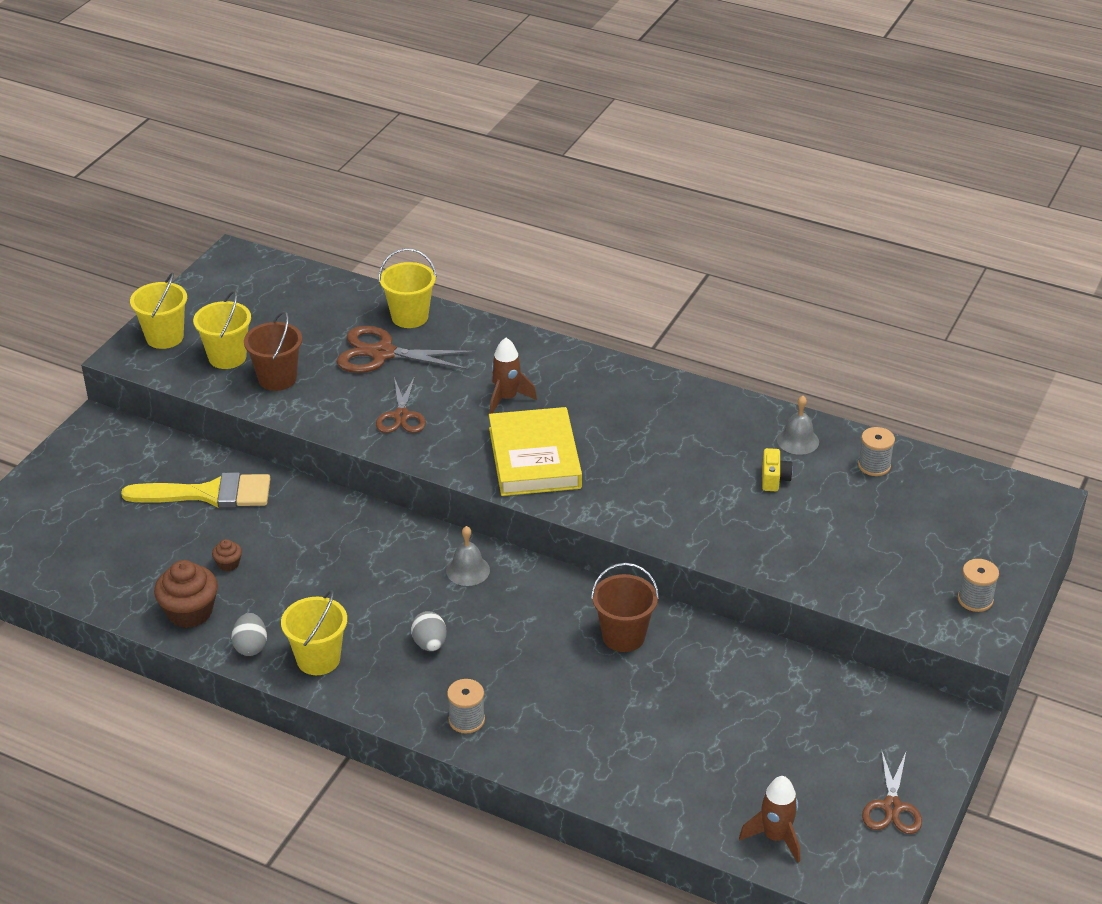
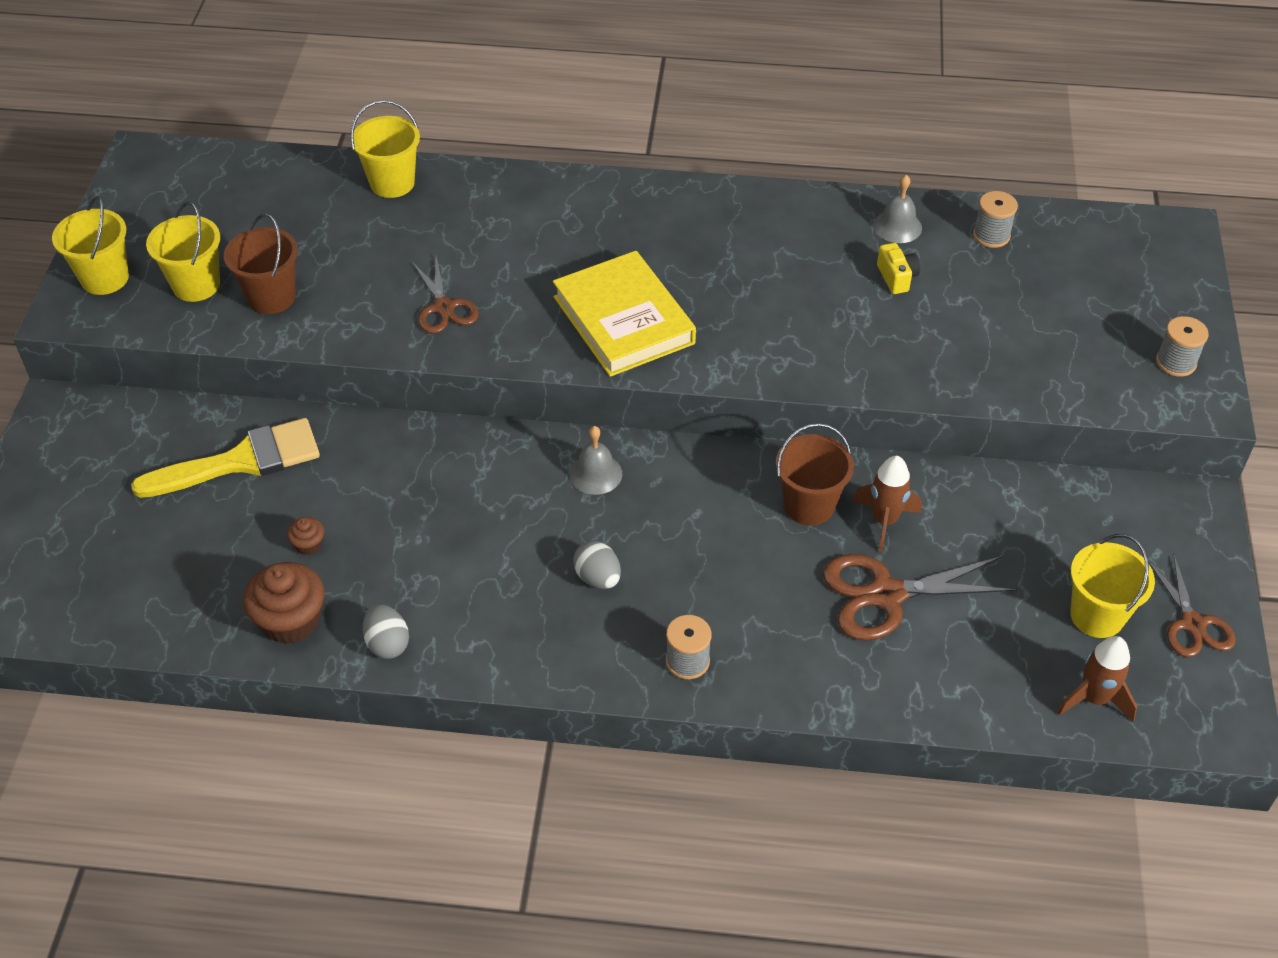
camera: 20 degrees left, 10 degrees up
yellow bucket [281,590,347,675] -> yellow bucket moved to [1070,534,1155,638]
brown scissors [336,326,476,373] -> brown scissors moved to [823,554,1018,641]
brown rocket [490,338,537,414] -> brown rocket moved to [852,456,922,552]

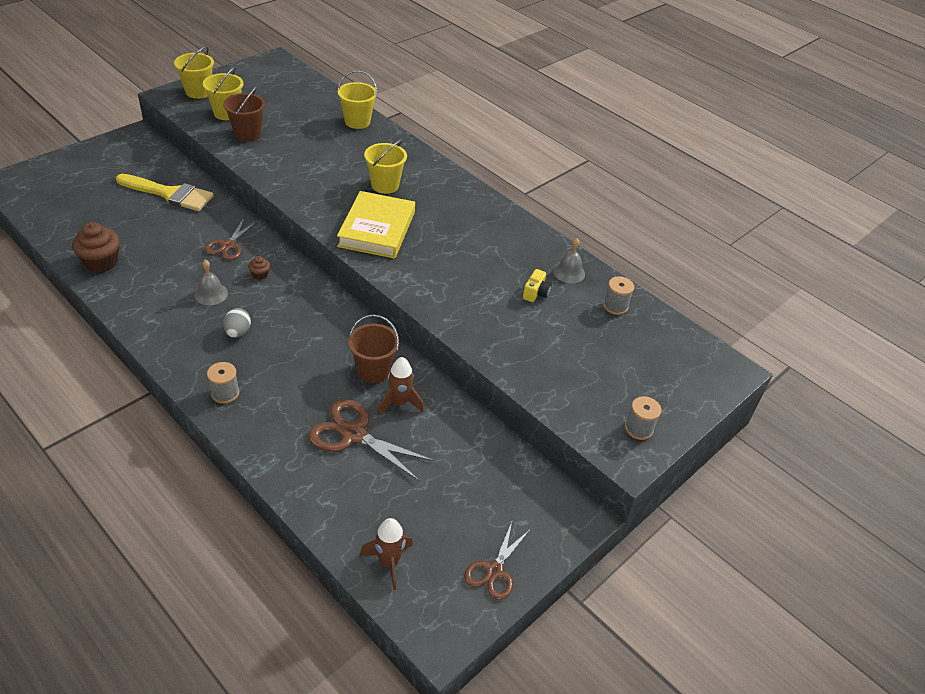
camera: 35 degrees right, 5 degrees down
brown cupcake [287,517,324,555] -> brown cupcake moved to [248,256,270,280]
grey egg [363,604,409,659] -> none
brown scissors [412,257,479,334] -> brown scissors moved to [205,218,258,260]
grey bell [570,426,622,495] -> grey bell moved to [194,260,228,305]
yellow bucket [1070,534,1155,638] -> yellow bucket moved to [364,139,407,194]

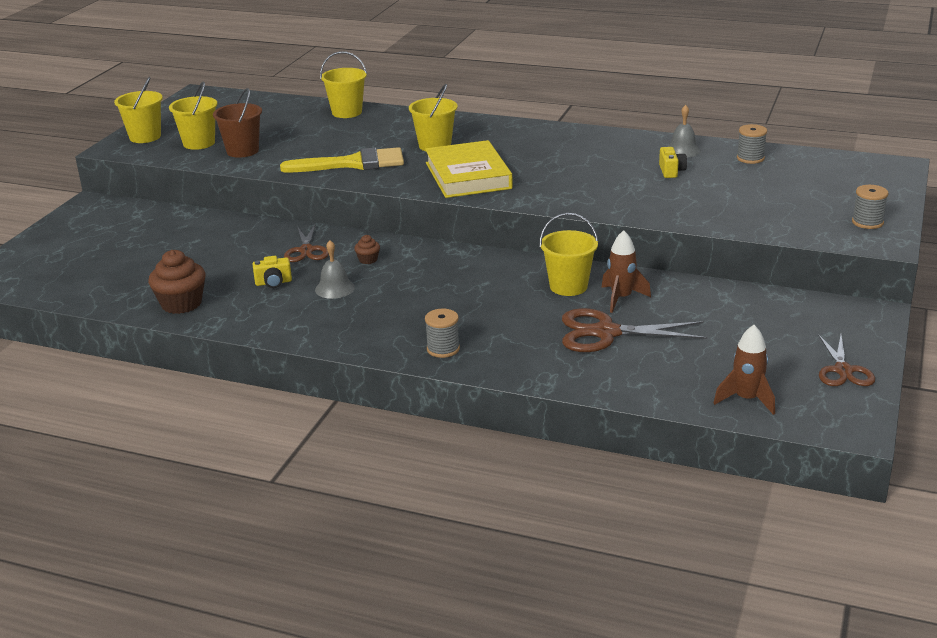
camera: 20 degrees left, 15 degrees down
yellow brush [116,174,214,211] -> yellow brush moved to [280,147,404,172]
grey egg [223,308,251,338] -> none
brown bucket [348,314,399,383] -> yellow bucket [539,213,598,296]
none -> yellow camera [252,256,292,288]

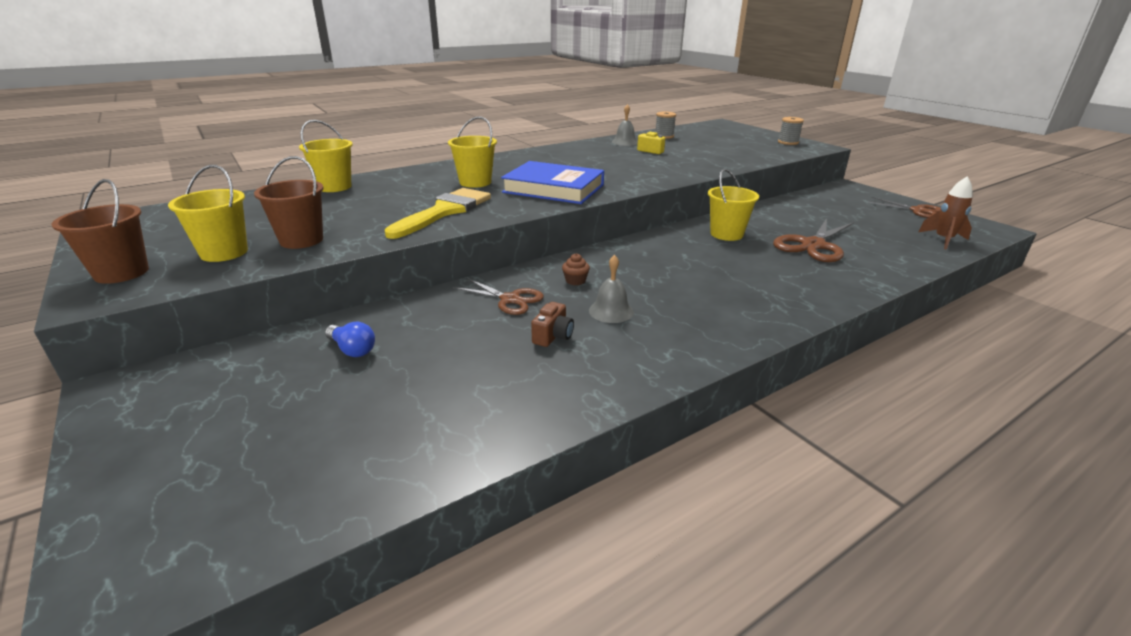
camera: 55 degrees left, 0 degrees up
yellow bucket [114,77,163,143] -> brown bucket [52,179,149,284]
brown cupcake [148,250,206,314] -> none
yellow camera [252,256,292,288] -> brown camera [531,302,574,347]
yellow book [425,140,513,198] -> blue book [501,161,604,204]
grey spool [425,309,460,358] -> none
brown rocket [601,230,651,313] -> none
none -> blue light bulb [325,322,375,357]

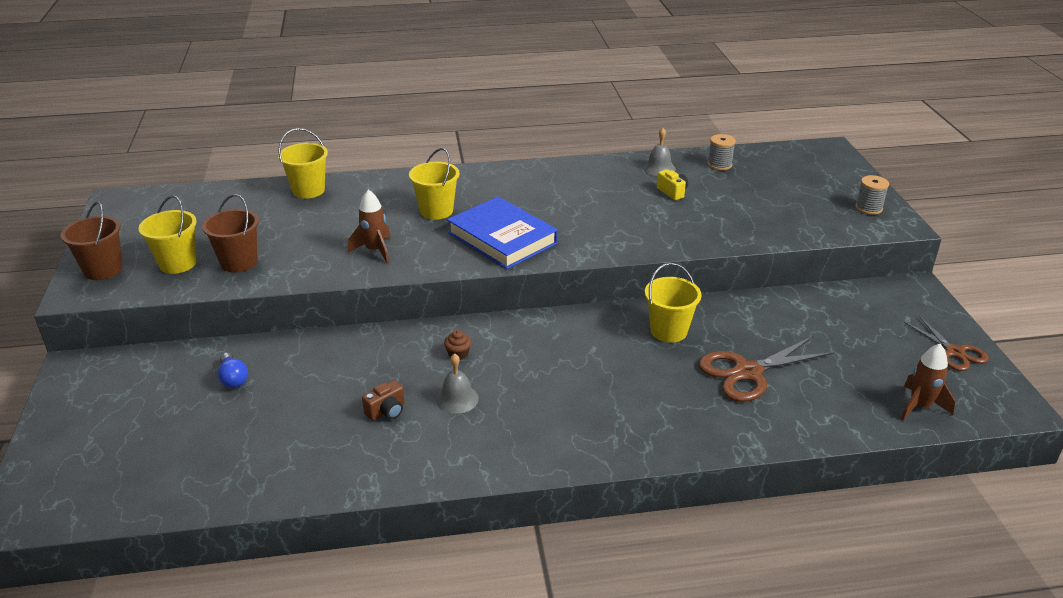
camera: 25 degrees right, 5 degrees up
yellow brush [385,188,491,239] -> brown rocket [348,189,391,263]
brown scissors [453,278,544,315] -> none

